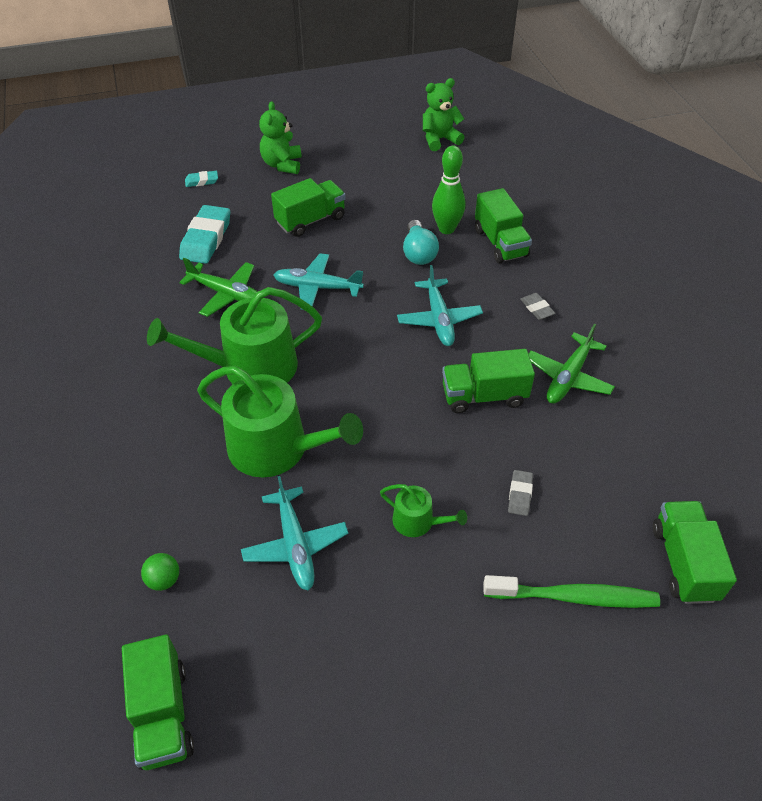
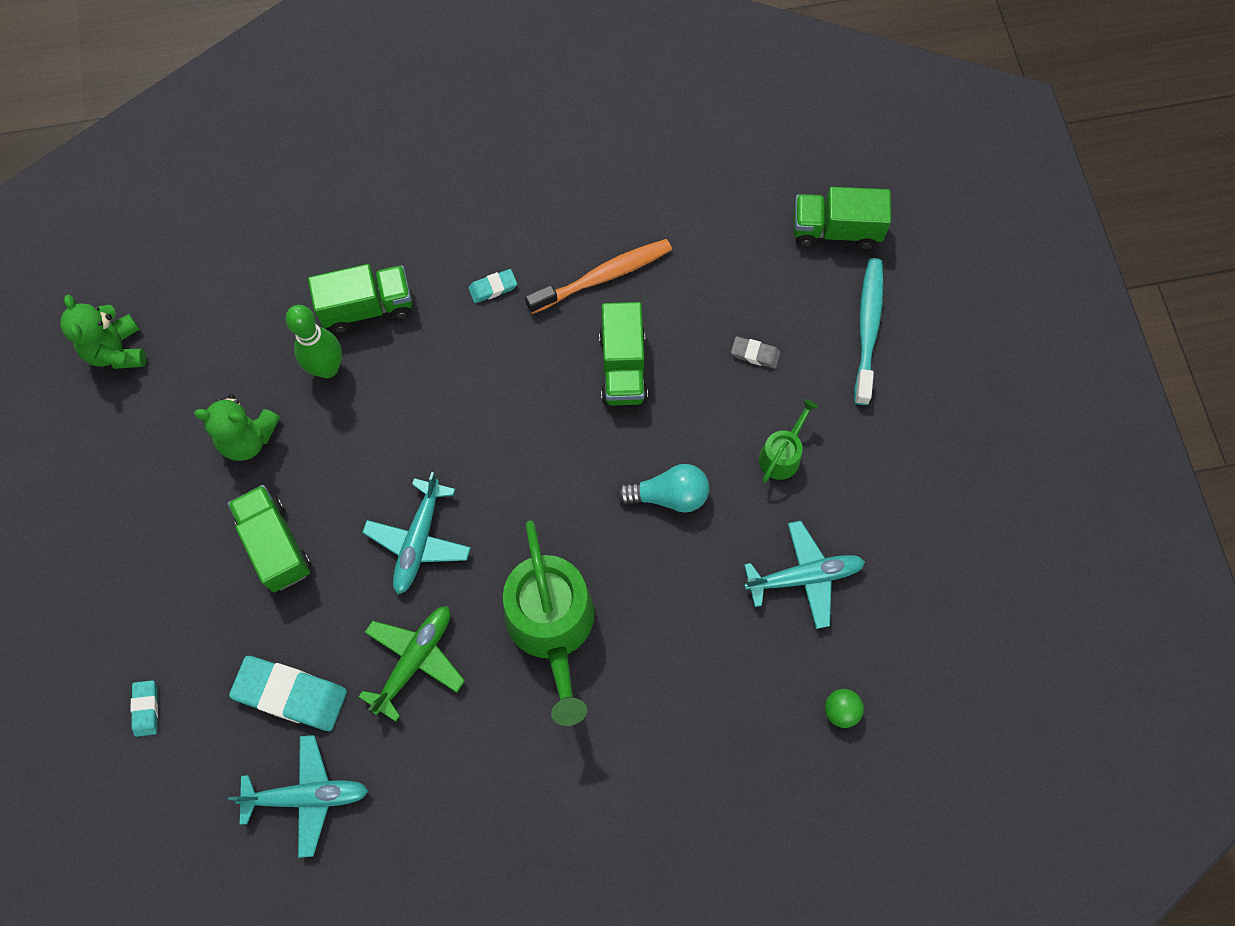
camera: 85 degrees left, 20 degrees up
green truck [122,635,194,770] -> none
green watering can [197,366,363,478] -> none
green teddy bear [259,101,302,174] -> green teddy bear moved to [194,394,280,461]
turquoise plane [397,265,483,346] -> turquoise plane moved to [228,735,368,858]
turquoise light bulb [403,220,439,265] -> turquoise light bulb moved to [616,464,709,513]
green toothbrush [483,575,660,608] -> turquoise toothbrush [854,258,883,405]
grey eraser [520,293,555,320] -> turquoise eraser [468,269,517,303]
green plane [529,324,615,404] -> orange toothbrush [525,239,672,314]

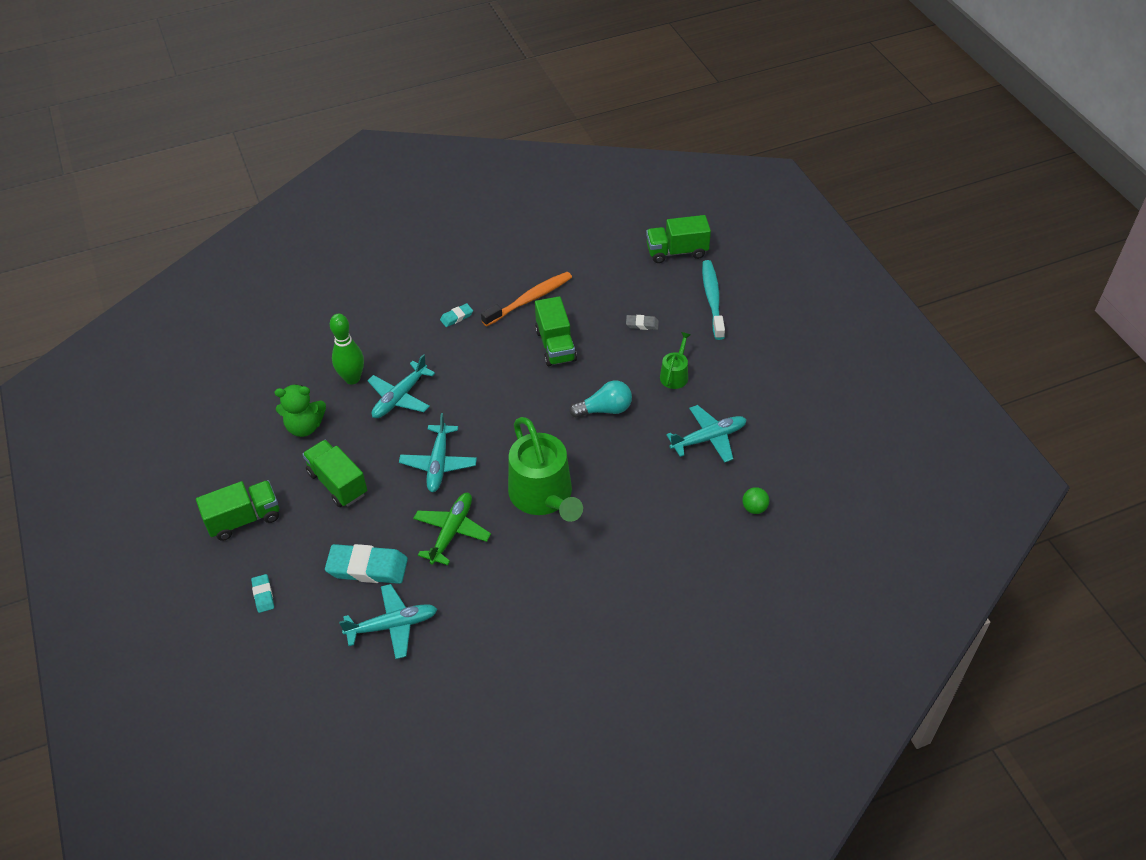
camera: 10 degrees left, 20 degrees down
green teddy bear [60,295,146,369] -> none
green truck [308,264,412,333] -> green truck moved to [196,480,279,541]
none -> turquoise plane [367,354,435,418]

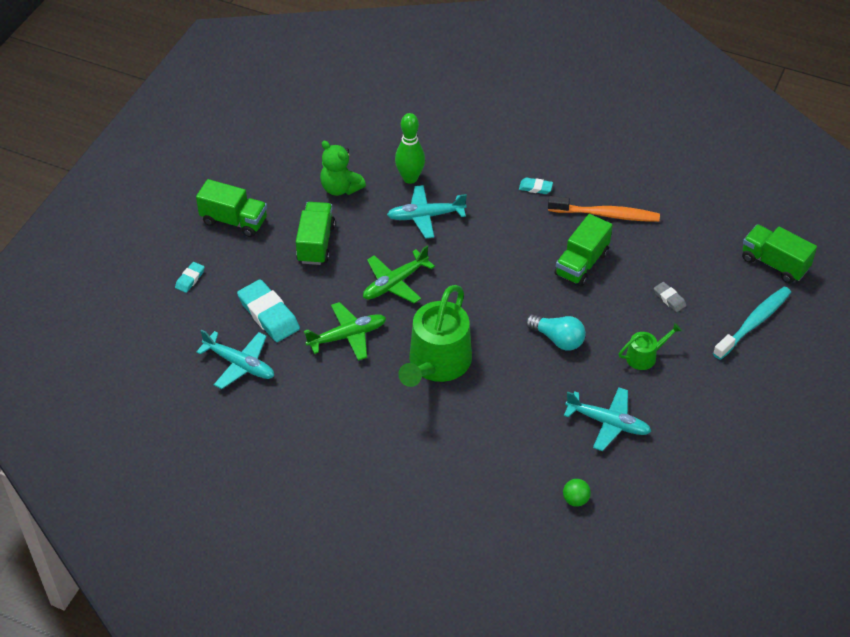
camera: 45 degrees right, 0 degrees up
turquoise plane [399,413,477,492] -> green plane [363,246,435,303]

